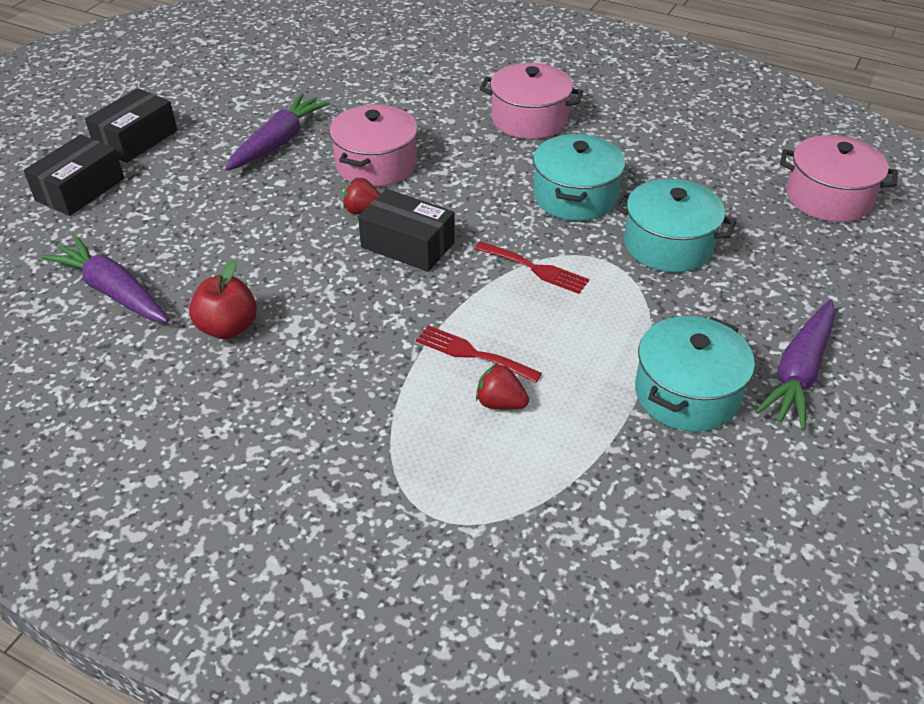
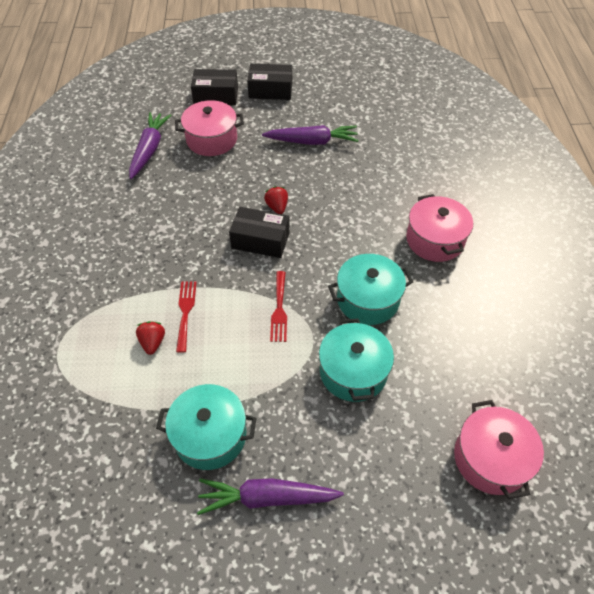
camera: 60 degrees right, 10 degrees up
red apple [189,260,257,339] -> none
pink pot [329,104,418,187] -> pink pot moved to [175,100,244,156]
black box [358,189,455,272] -> black box turned 75 degrees counterclockwise [229,207,290,258]

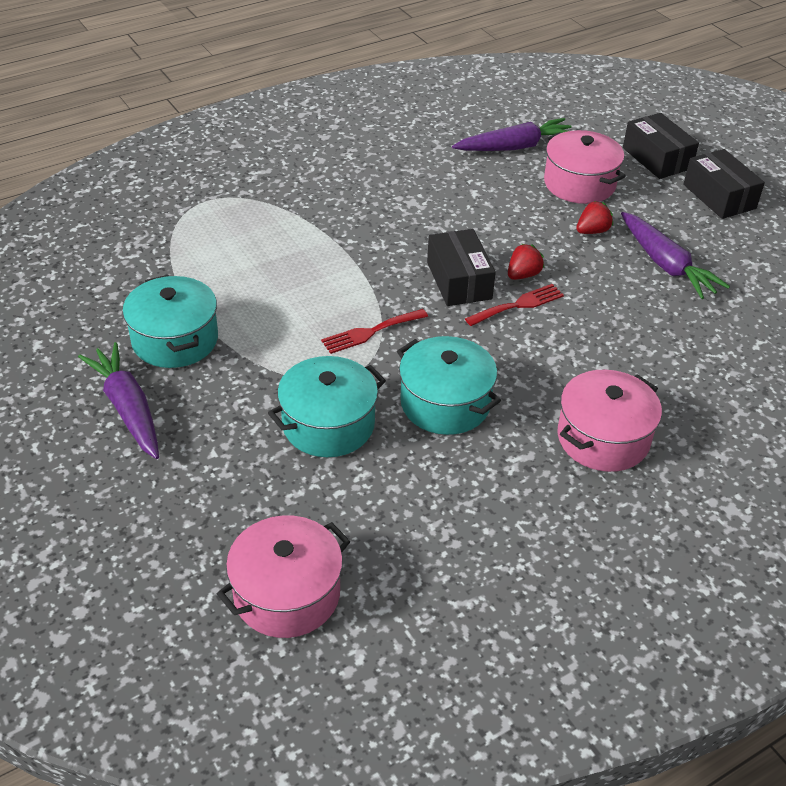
camera: 60 degrees right, 10 degrees down
red strawberry [136,321,165,355] -> red strawberry moved to [576,201,613,234]
red fork [176,281,197,353] -> red fork moved to [465,284,564,326]

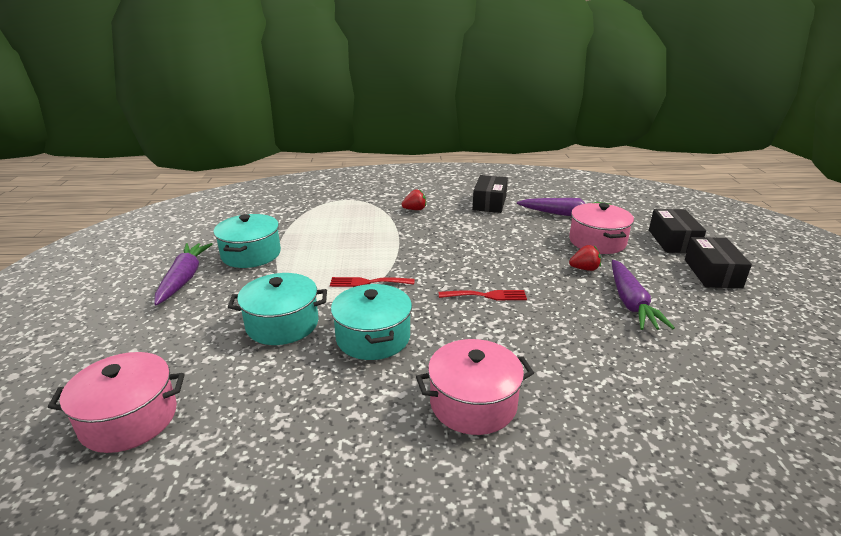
camera: 30 degrees right, 15 degrees down
black box [427,229,496,306] -> black box moved to [473,175,508,213]
red strawberry [508,244,544,280] -> red strawberry moved to [402,189,426,210]

